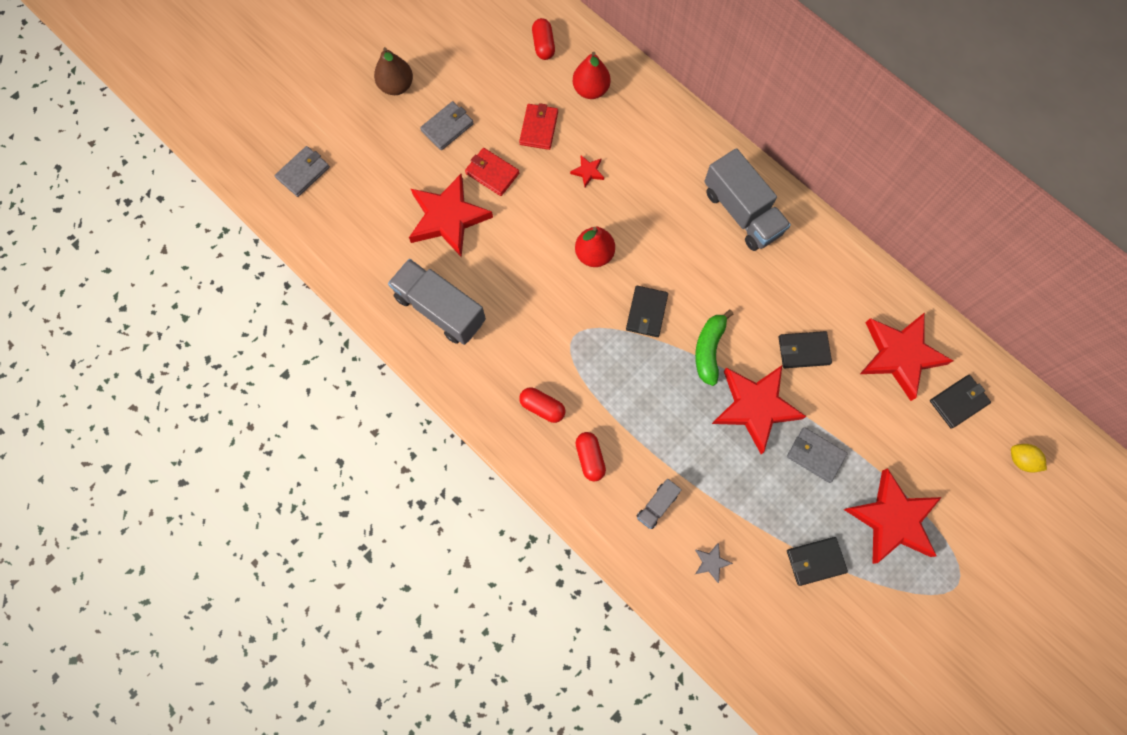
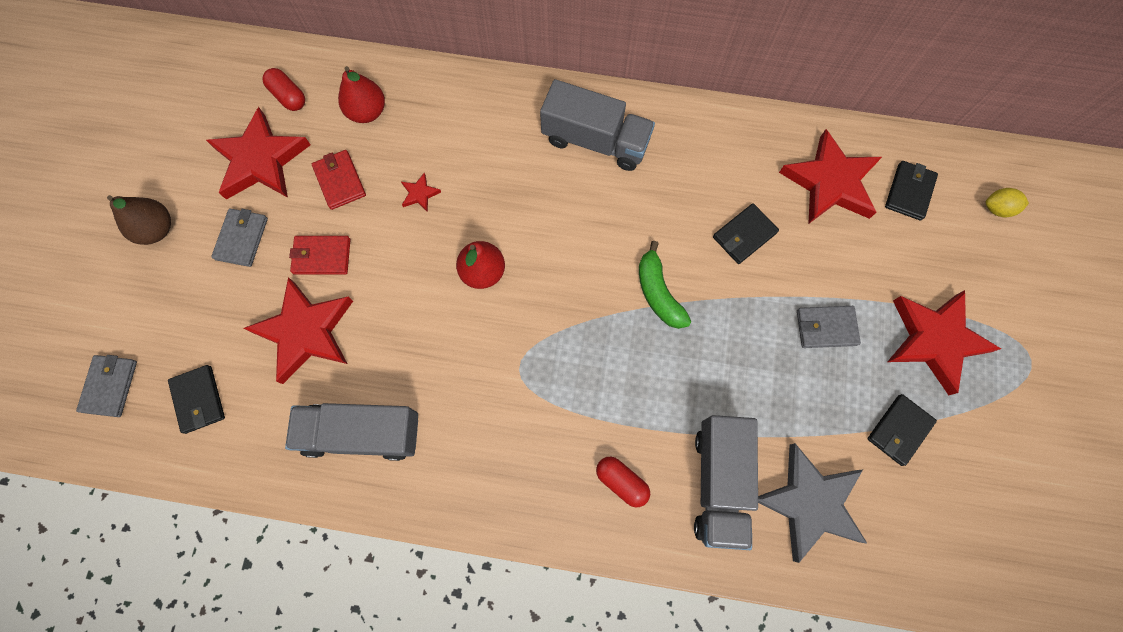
camera: 35 degrees left, 0 degrees up
red capsule [519,387,565,423] -> none
black wallet [626,286,668,337] -> black wallet moved to [168,365,225,434]
grey truck [636,479,682,529] -> grey truck [694,415,758,550], size x2.07
grey star [695,543,733,583] -> grey star [758,443,868,563], size x2.45
red star [712,365,807,454] -> red star moved to [206,107,310,200]

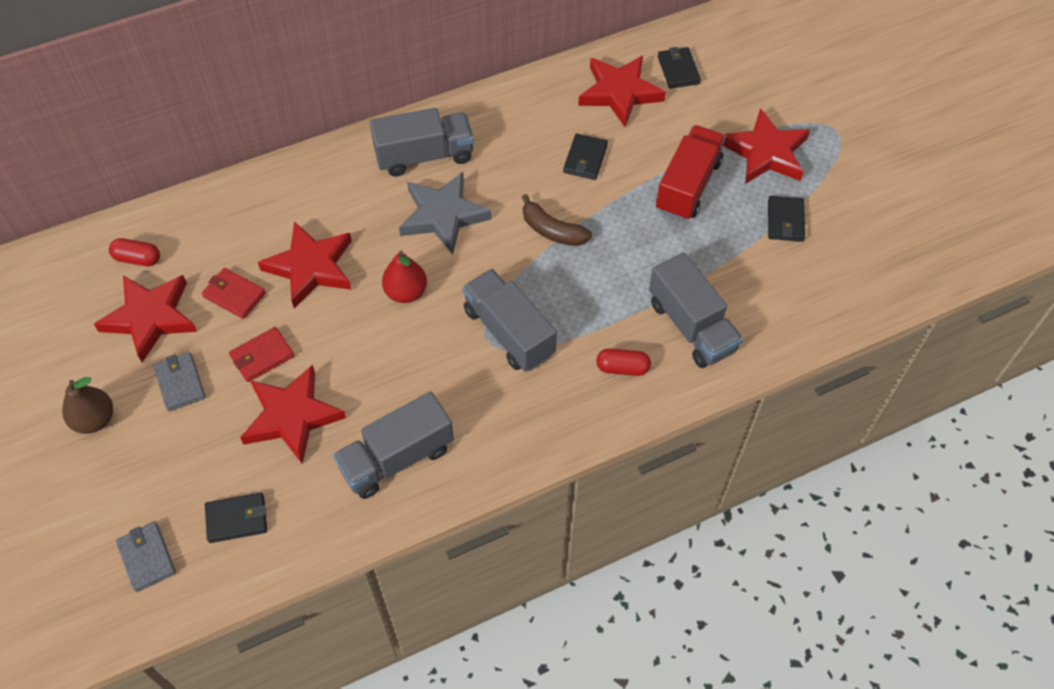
camera: 35 degrees left, 15 degrees down
black wallet [168,365,225,434] -> black wallet turned 45 degrees counterclockwise [205,493,267,543]
red pear [338,66,385,123] -> none
red star [401,172,441,212] -> red star [258,222,352,308], size x2.45
green banana [639,241,691,329] -> brown banana [522,194,592,246]
grey star [758,443,868,563] -> grey star moved to [399,172,492,254]
grey wallet [797,306,861,348] -> red truck [656,125,725,221]
yellow lemon [985,188,1029,218] -> none
none -> grey truck [462,269,557,372]

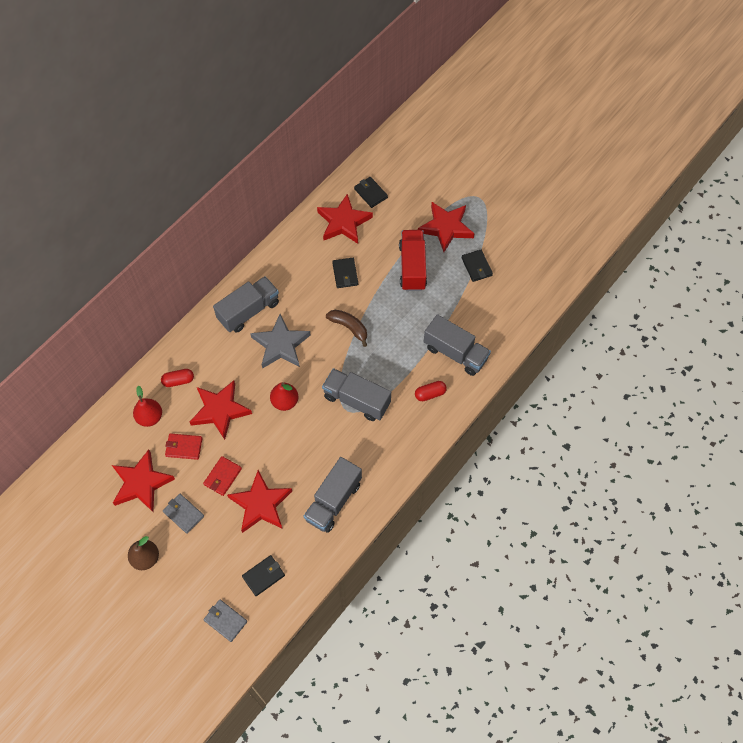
camera: 25 degrees left, 5 degrees up
red capsule [109,238,160,266] -> red capsule moved to [161,369,194,387]
brown banana [522,194,592,246] -> brown banana turned 150 degrees counterclockwise [326,310,367,347]
none -> red pear [133,386,162,427]

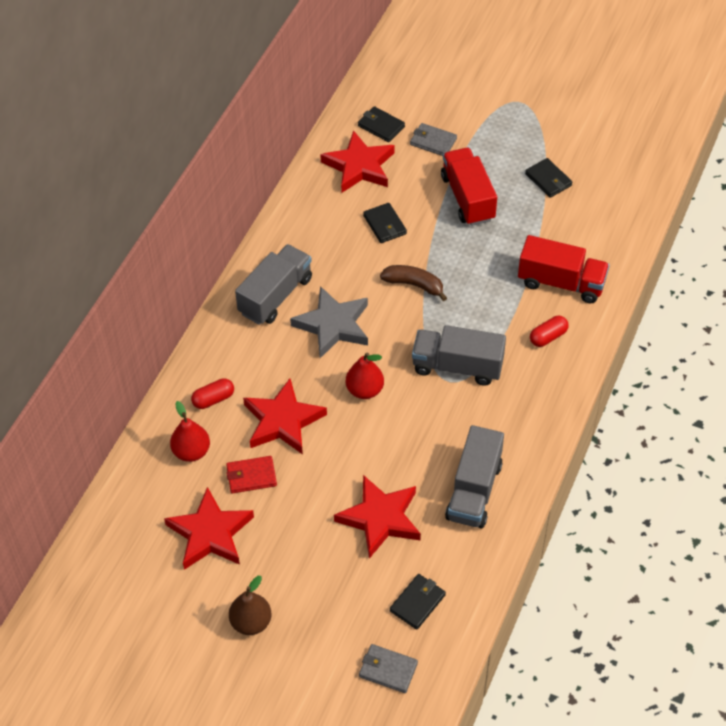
camera: 15 degrees left, 10 degrees down
grey wallet [163,494,204,534] -> grey wallet moved to [410,123,457,156]
red wallet [203,456,242,496] -> none
red star [418,202,475,252] -> none
grey truck [424,314,491,376] -> red truck [518,235,610,303]

